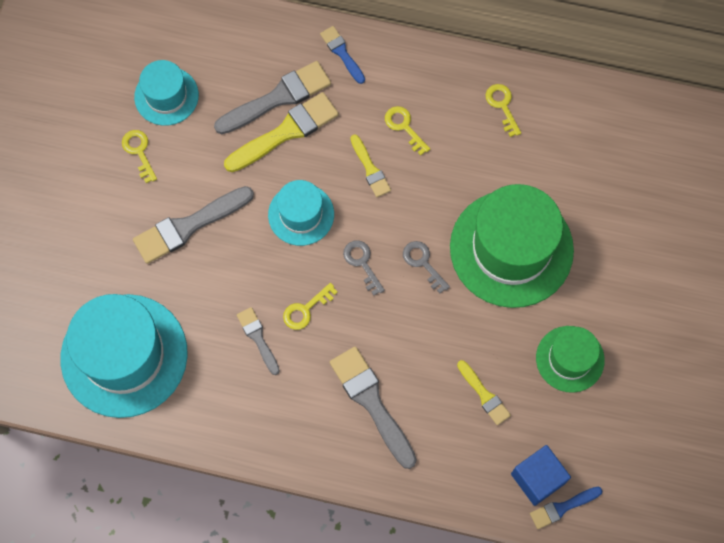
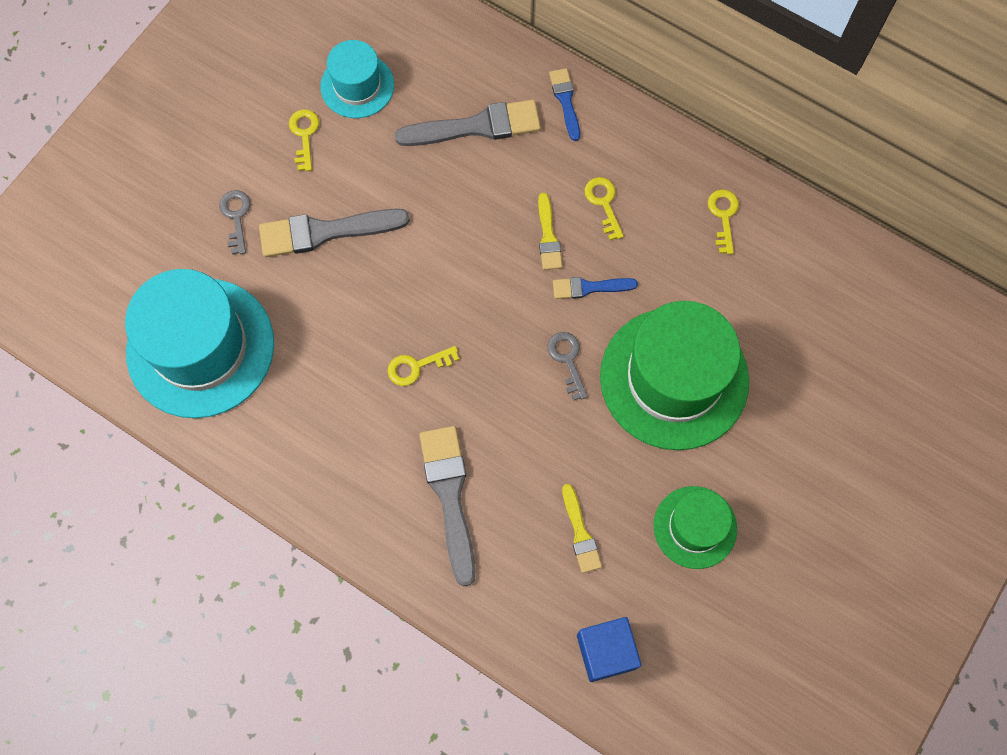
camera: 20 degrees right, 0 degrees up
yellow brush [224,92,339,172] -> none
grey brush [237,307,280,375] -> none
turquoise hat [268,180,334,246] -> none
grey key [343,240,385,295] -> grey key moved to [219,190,251,255]
blue brush [530,487,602,529] -> blue brush moved to [553,277,638,299]

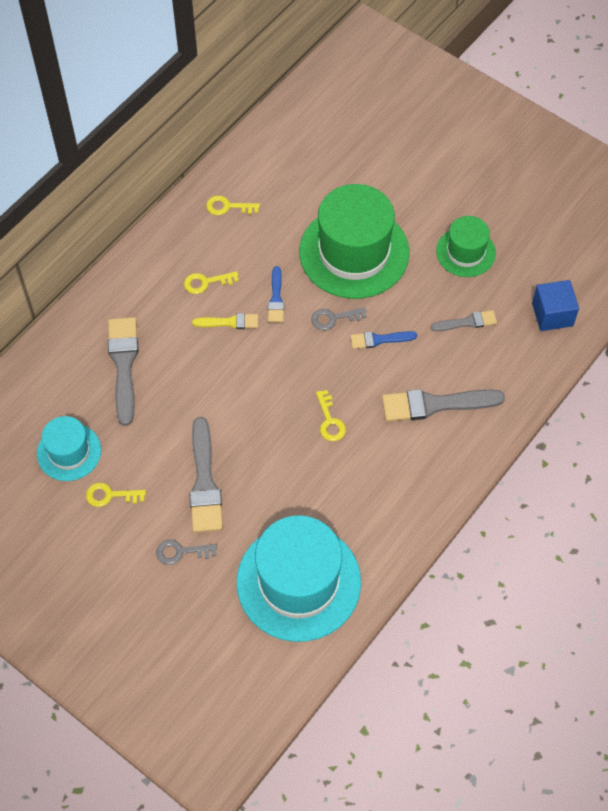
camera: 85 degrees left, 10 degrees down
blue brush [549,68,580,141] -> blue brush moved to [350,331,417,349]
yellow brush [562,484,602,573] -> grey brush [431,310,497,331]

